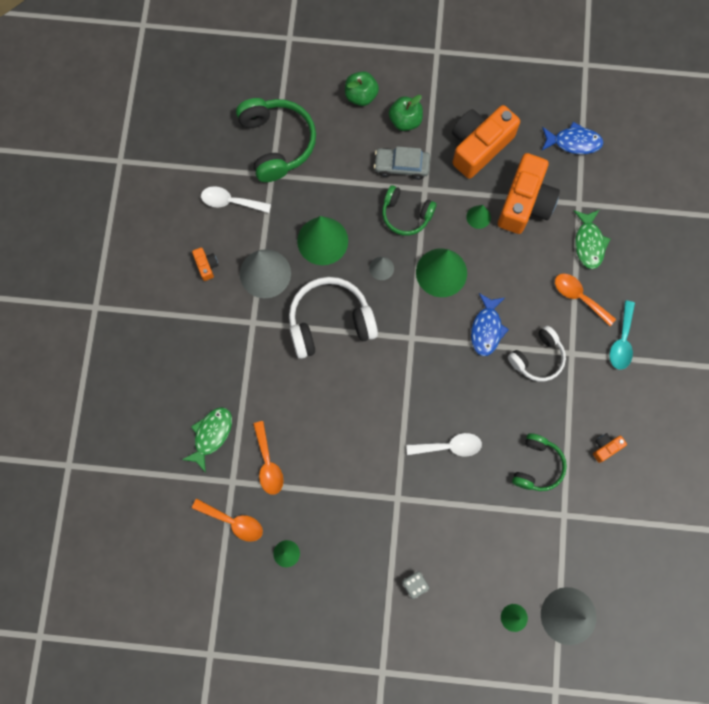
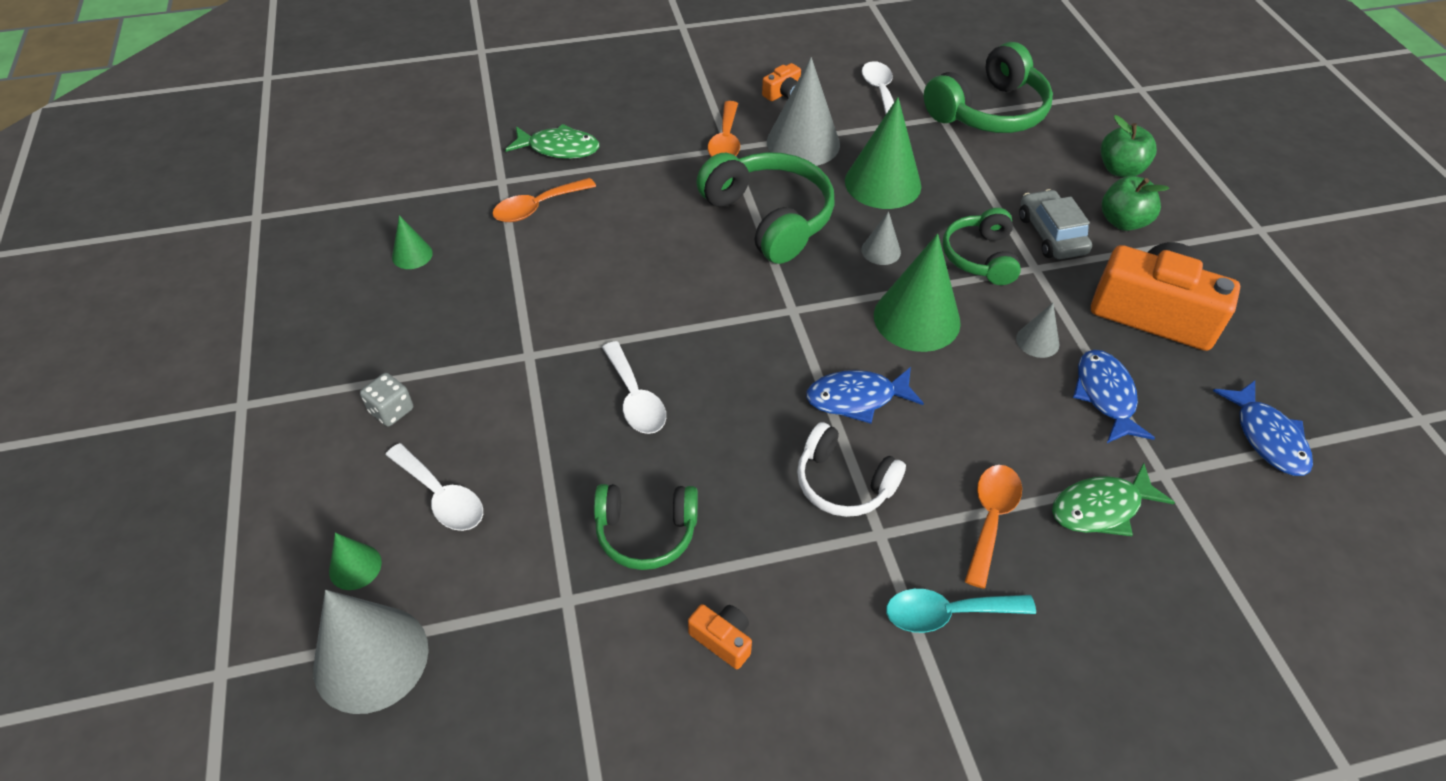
camera: 70 degrees right, 25 degrees down
orange spoon [192,499,263,542] -> orange spoon moved to [708,101,740,157]
white headphones [289,277,378,359] -> green headphones [696,152,835,264]
green cone [466,205,491,229] -> grey cone [1016,303,1059,358]
orange camera [498,153,560,234] -> blue fish [1073,350,1155,443]
none -> white spoon [385,443,483,531]

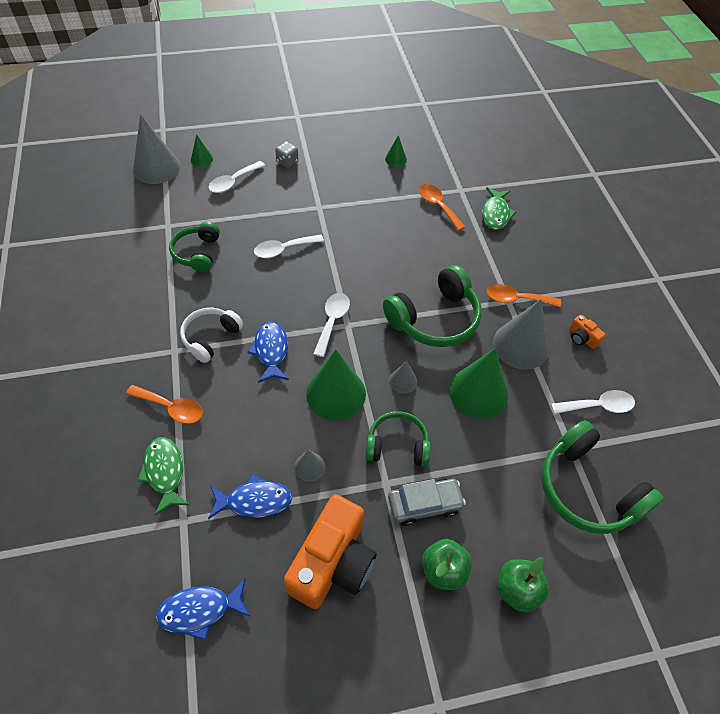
camera: 90 degrees right, 5 degrees up
orange camera [688,604,752,669] -> none
turquoise spoon [886,589,1036,633] -> none
none -> white spoon [313,293,350,357]

